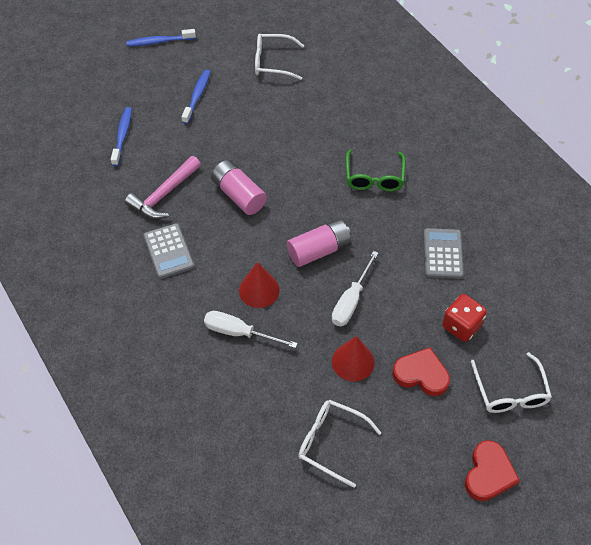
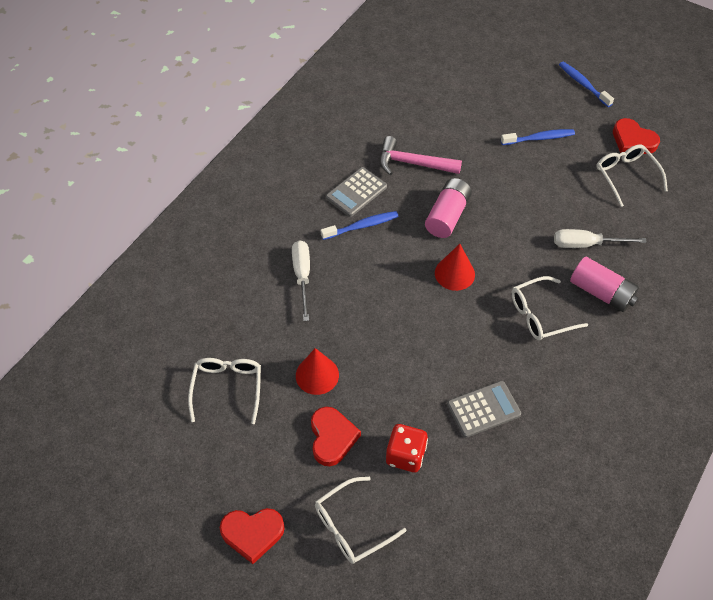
camera: 65 degrees right, 0 degrees up
blue toothbrush [111,107,132,166] -> blue toothbrush moved to [321,211,399,240]
red cone [239,262,280,308] -> red cone moved to [435,244,475,291]
pink battery [287,219,351,267] -> pink battery moved to [570,257,639,312]
white screwdriver [332,251,378,326] -> white screwdriver moved to [554,229,647,248]
green glasses [346,149,406,191] -> white glasses [511,276,588,340]
none -> red heart [613,118,660,154]

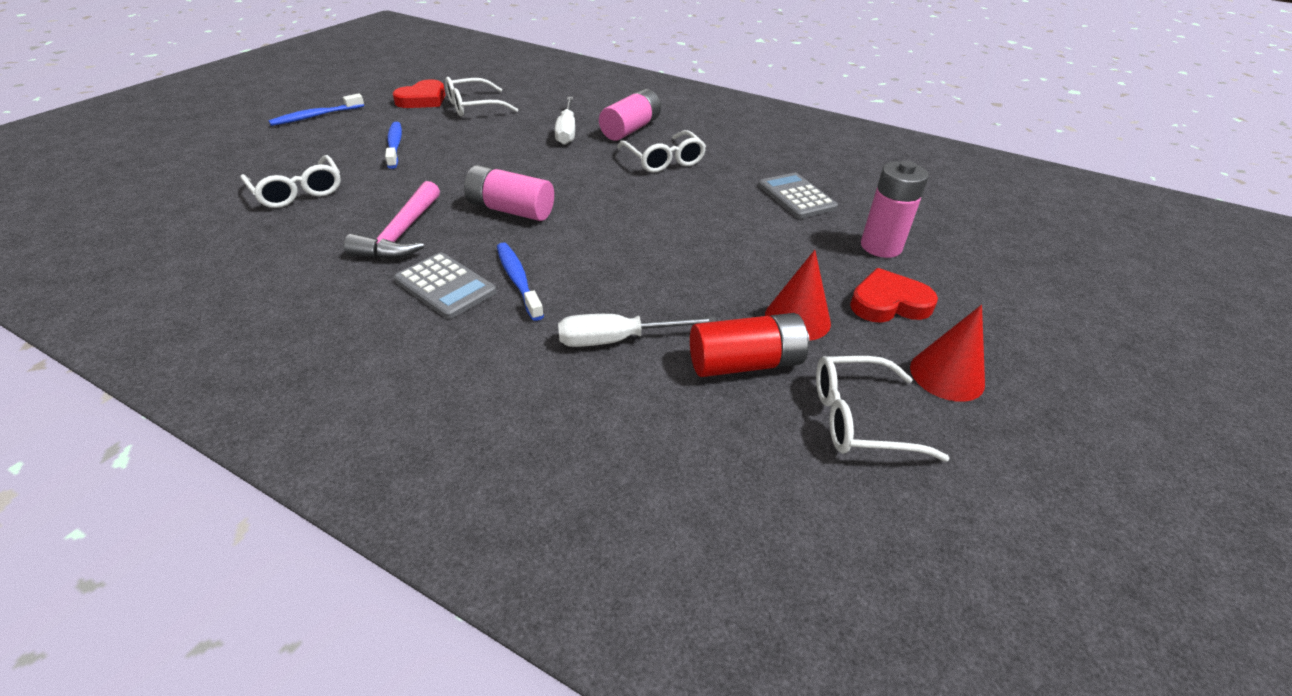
camera: 95 degrees left, 15 degrees down
red heart [220,508,285,564] -> none
white glasses [315,477,407,564] -> white glasses moved to [240,155,341,208]
red dice [386,424,428,472] -> pink battery [861,161,929,258]
red cone [435,244,475,291] -> red cone moved to [910,305,985,402]
none -> red battery [690,313,809,377]

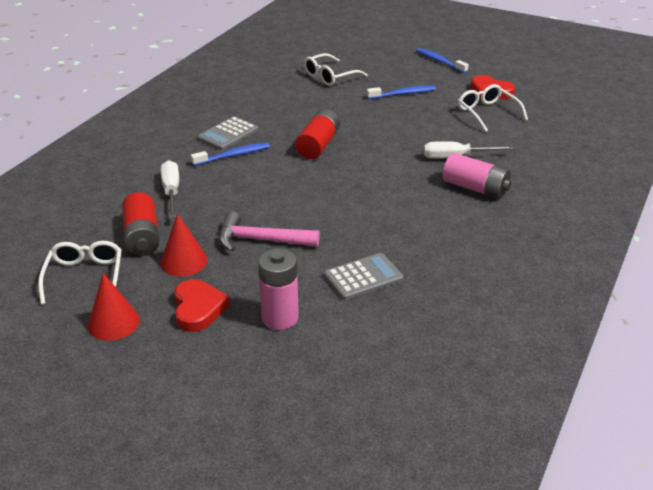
camera: 90 degrees right, 5 degrees down
pink hammer [344,181,440,259] -> pink hammer moved to [219,211,320,251]
pink battery [464,165,554,221] -> red battery [295,109,340,159]
white glasses [617,130,706,173] -> none

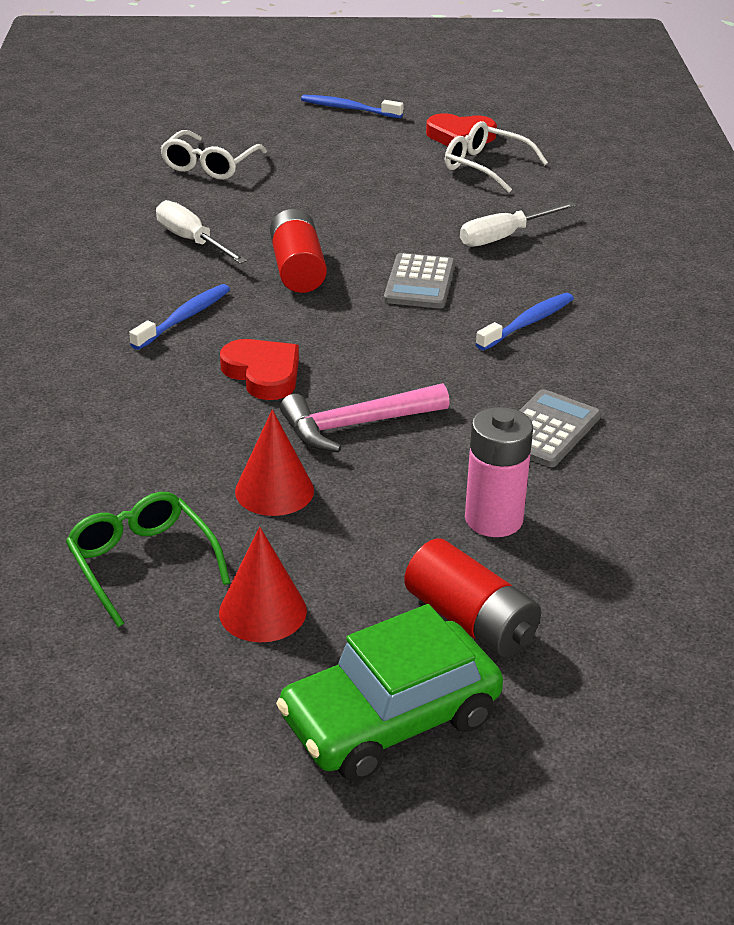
camera: 30 degrees left, 0 degrees up
white glasses [38,241,122,305] -> green glasses [66,492,230,627]
red battery [122,192,160,256] -> red battery moved to [404,539,541,658]
white screwdriver [161,160,179,218] -> white screwdriver moved to [156,200,247,264]
red heart [174,279,230,332] -> red heart moved to [220,339,299,400]
grey calculator [198,116,258,150] -> grey calculator moved to [384,253,455,308]
blue toothbrush [367,86,436,99] -> blue toothbrush moved to [476,293,574,350]
pink battery [442,153,512,199] -> none
none -> green car [276,604,503,781]

